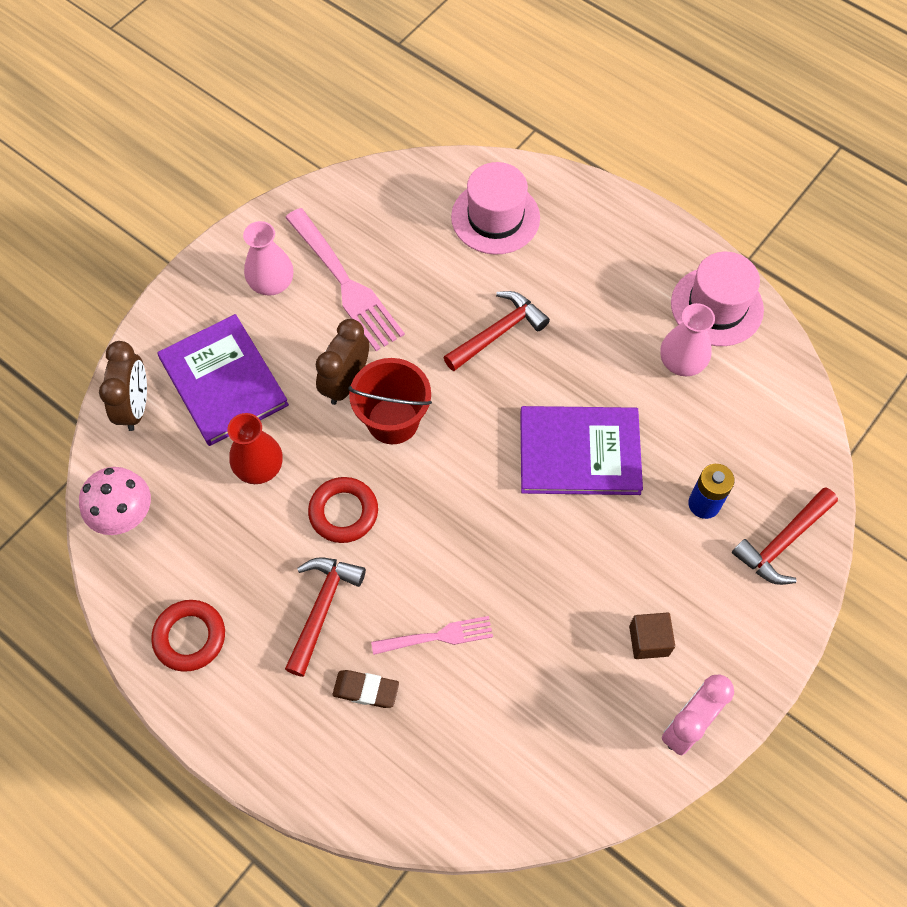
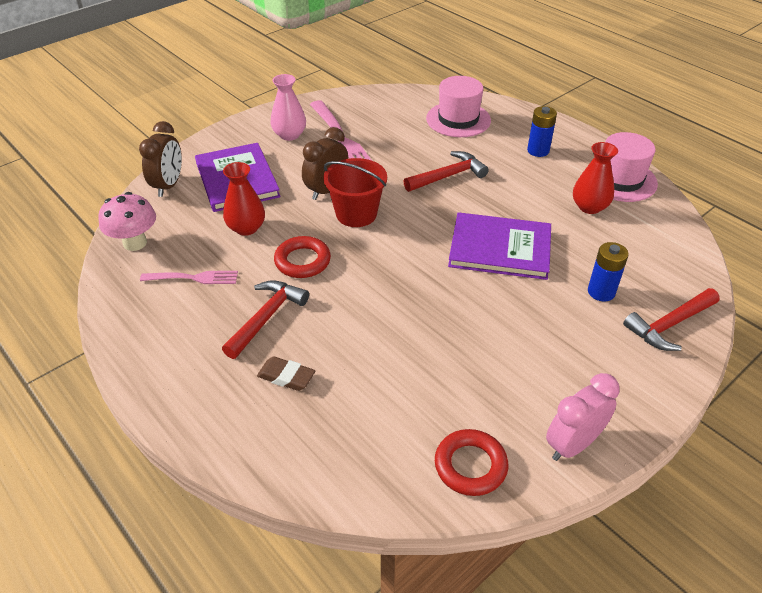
camera: 10 degrees right, 20 degrees down
red ring [151,600,225,672] -> red ring moved to [435,429,508,496]
pink fork [371,616,493,655] -> pink fork moved to [140,271,238,284]
brown cube [629,612,675,659] -> none
pink vase [660,303,715,376] -> red vase [573,142,618,214]
none -> blue battery [527,106,557,157]

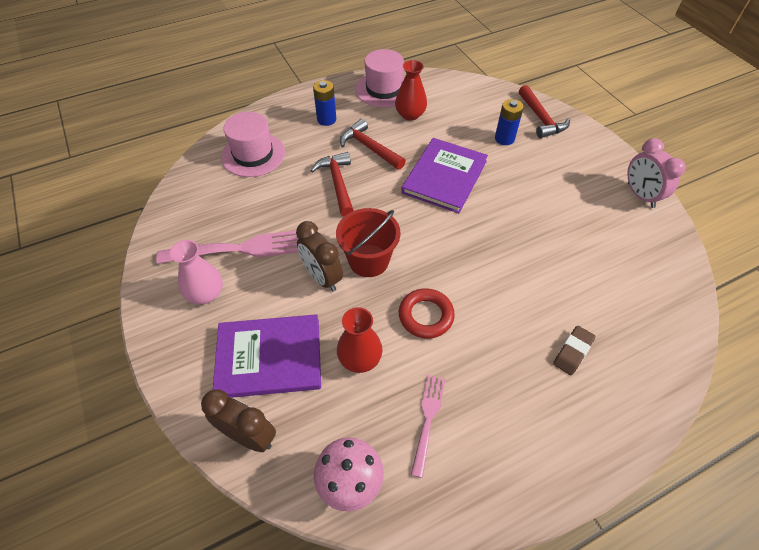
camera: 75 degrees left, 10 degrees up
red hammer [222,280,309,359] -> red hammer moved to [340,119,406,170]
red ring [435,429,508,496] -> none

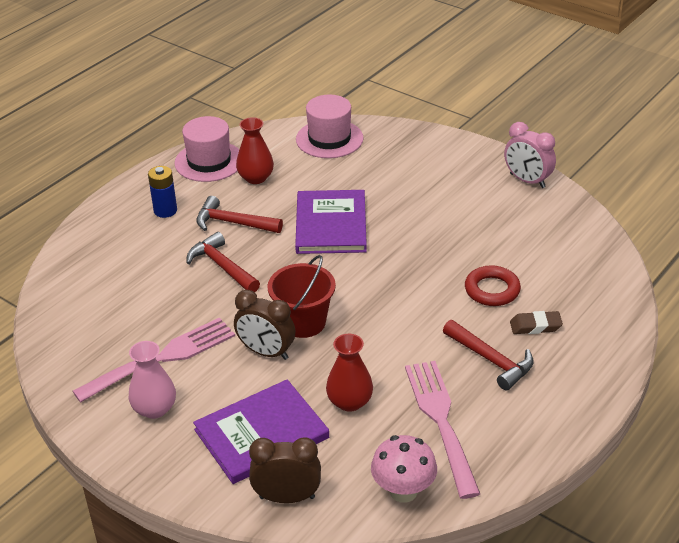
camera: 25 degrees left, 15 degrees down
pink hat [221,112,285,177] -> pink hat moved to [296,95,363,158]
red ring [399,288,455,339] -> red ring moved to [465,265,521,306]
pink fork [411,375,446,478] -> pink fork [405,361,480,499], size x1.75
blue battery [495,99,524,145] -> none
red hammer [519,85,570,138] -> red hammer moved to [443,320,534,390]
brown eraser [553,326,595,375] -> brown eraser turned 75 degrees clockwise [510,311,563,334]

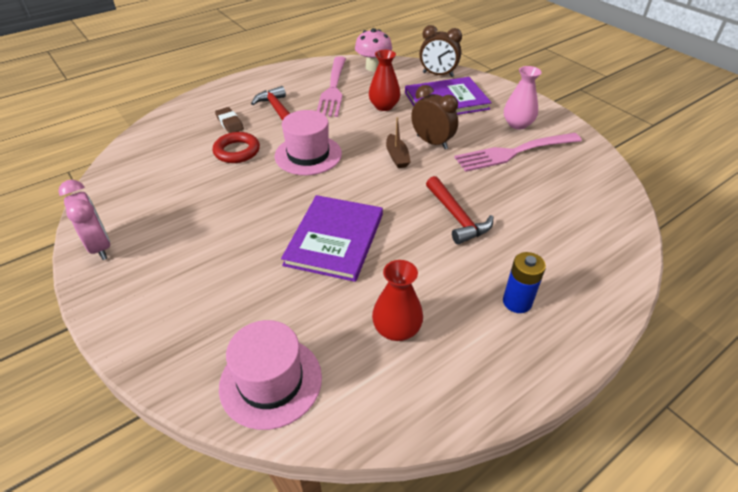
camera: 165 degrees left, 5 degrees up
pink hat [174,116,239,182] -> pink hat moved to [275,110,342,175]
red hammer [196,196,283,233] -> none
red bucket [267,255,336,338] -> brown boat [386,117,411,168]
brown eraser [510,311,563,334] -> brown eraser turned 45 degrees clockwise [215,107,244,133]

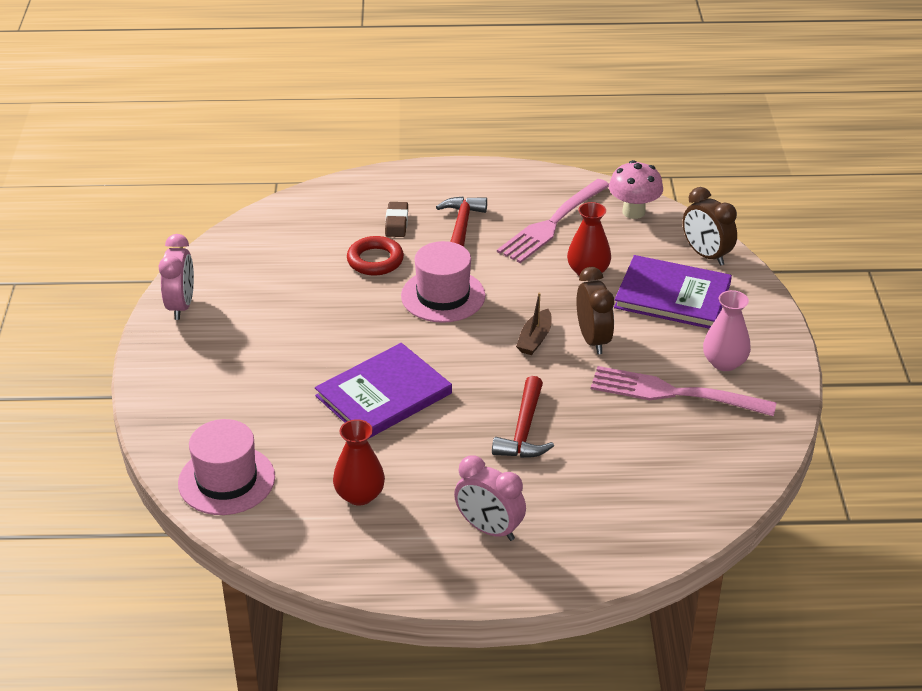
camera: 35 degrees right, 5 degrees down
blue battery [503,252,546,313] -> pink clock [454,455,526,541]

